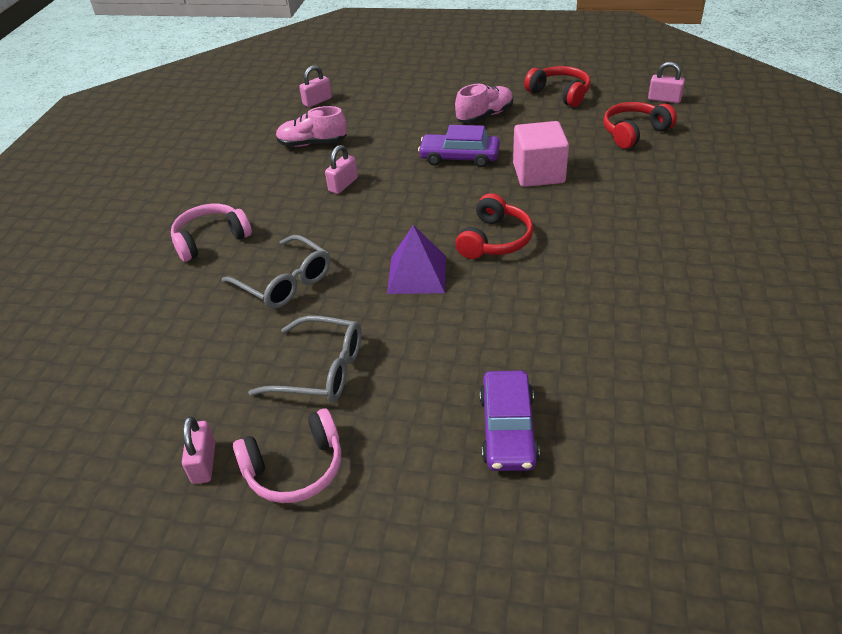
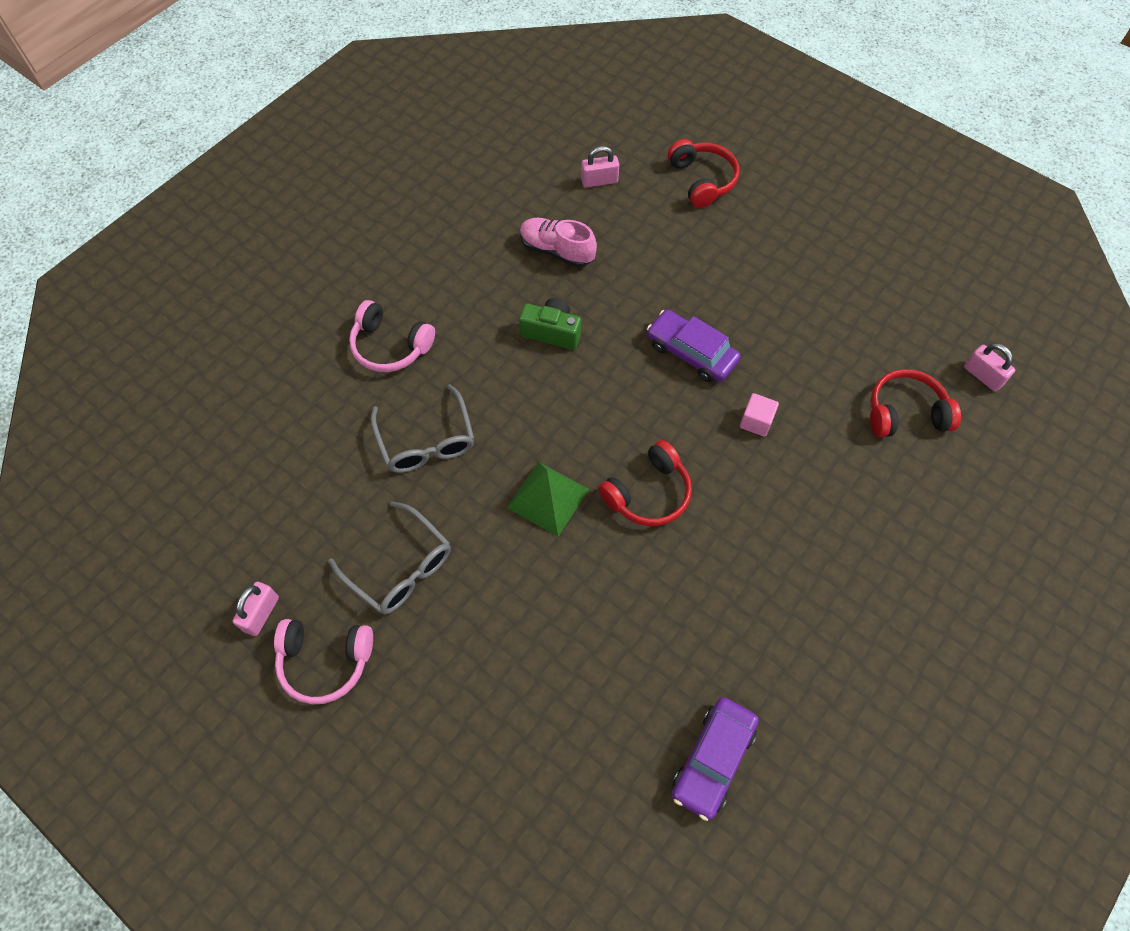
camera: 25 degrees right, 20 degrees up
pink headphones [171,204,252,262] -> pink headphones turned 150 degrees counterclockwise [349,300,435,372]
pink padlock [325,145,358,194] -> green camera [519,298,581,350]
purple pyramid [387,225,446,294] -> green pyramid [507,462,589,537]
pink shoe [455,84,513,123] -> none
purple car [480,370,540,471] -> purple car moved to [672,697,759,821]
pink cube [513,121,569,187] -> pink cube [740,393,779,437], size x0.52
red headphones [524,66,591,107] -> red headphones moved to [668,139,739,208]

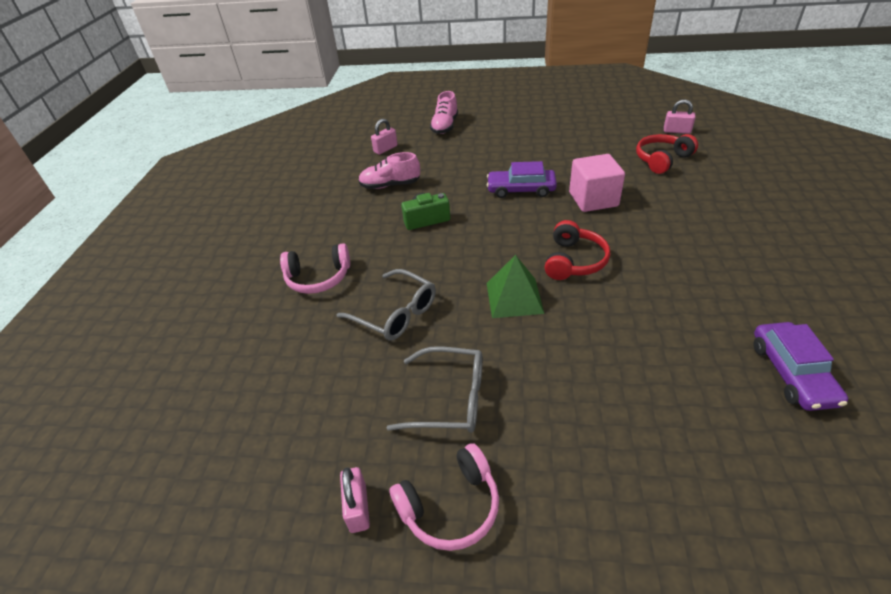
camera: 30 degrees left, 20 degrees down
red headphones [668,139,739,208] -> pink shoe [430,91,458,134]
pink cube [740,393,779,437] -> pink cube [569,154,625,212], size x1.92

